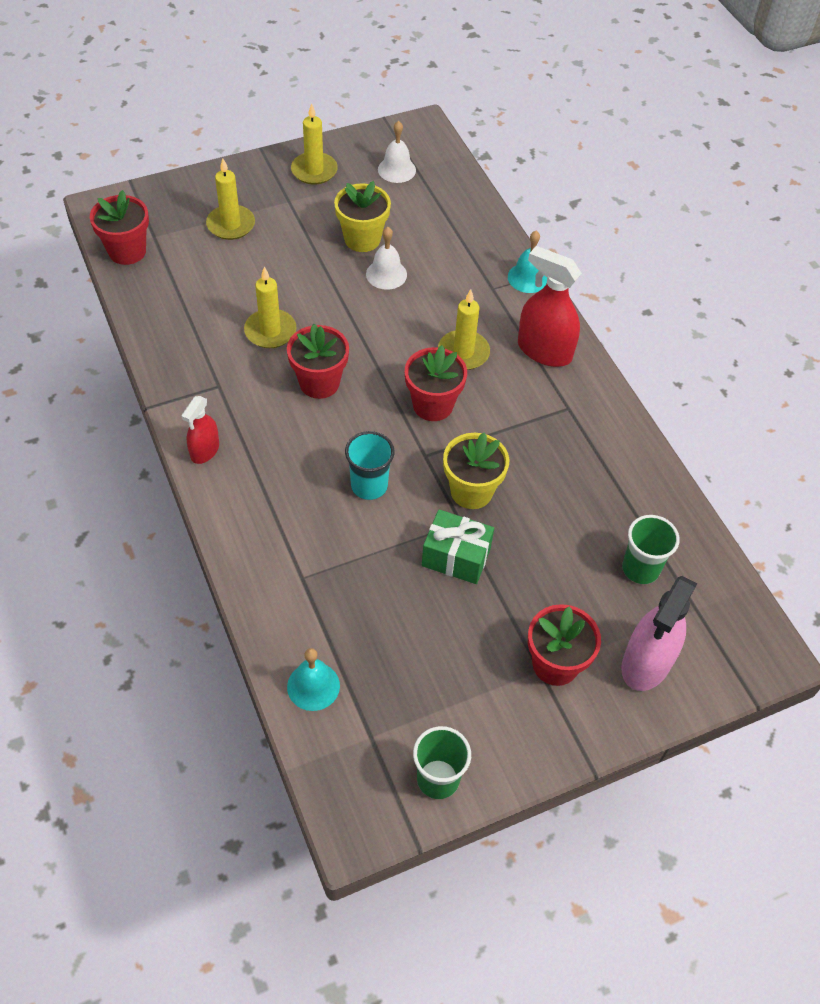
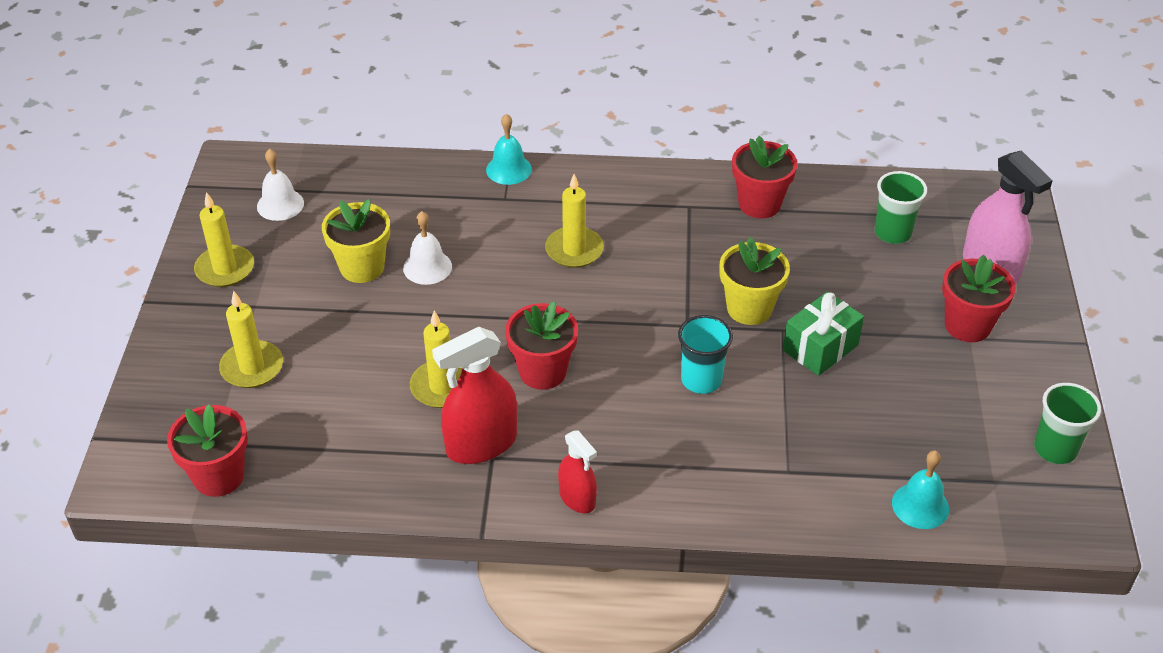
camera: 60 degrees left, 10 degrees down
red flower pot [405,345,467,421] -> red flower pot moved to [732,136,797,218]
red spray bottle [518,246,581,367] -> red spray bottle moved to [432,327,517,464]

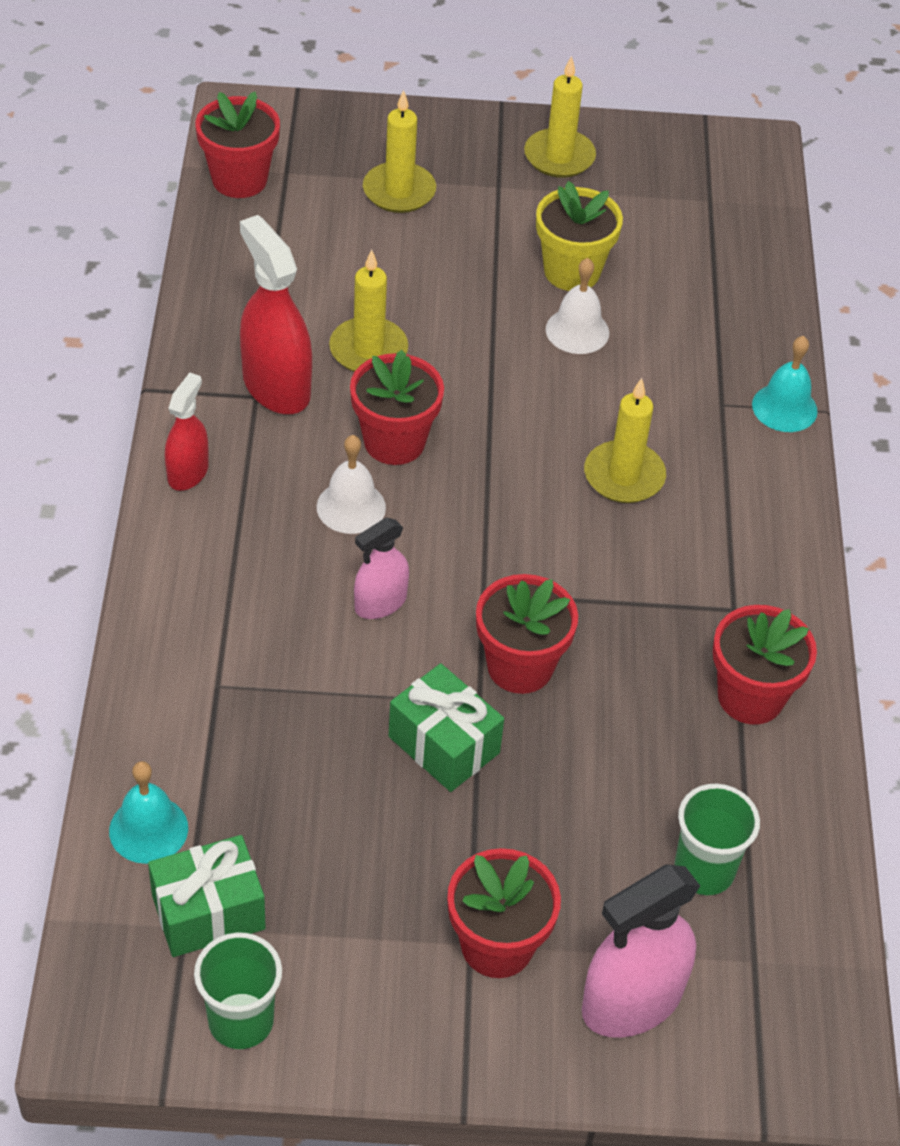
camera: 85 degrees right, 5 degrees up
white bell [257,149,304,221] -> white bell moved to [317,435,386,534]
red spray bottle [558,431,597,513] -> red spray bottle turned 150 degrees clockwise [165,373,209,491]
turquoise cup [678,315,733,394] -> pink spray bottle [354,518,409,619]
yellow flower pot [720,237,790,325] -> red flower pot [476,574,578,694]
none -> green gift [148,835,266,957]

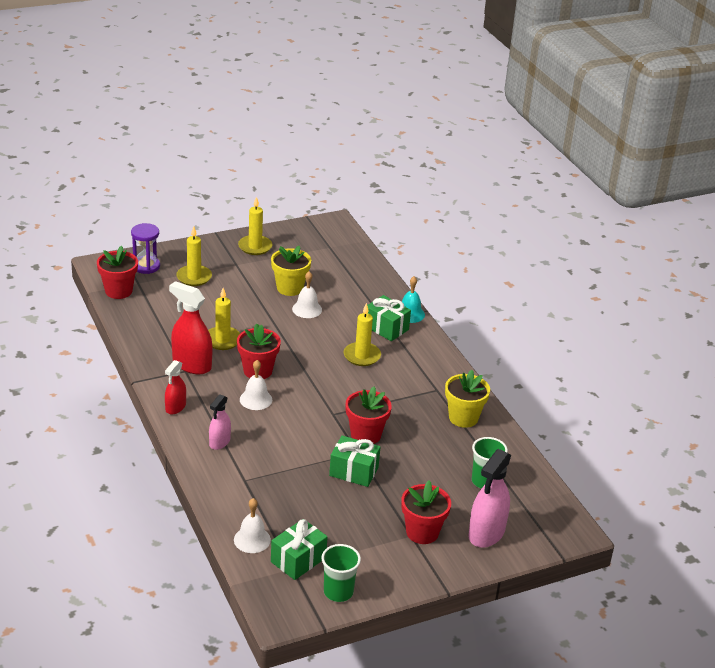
camera: 25 degrees left, 15 degrees down
turquoise bell [109,761,188,864] -> white bell [234,498,271,553]
red spray bottle [165,373,209,491] -> red spray bottle turned 150 degrees counterclockwise [165,360,186,414]
pink spray bottle [354,518,409,619] -> pink spray bottle moved to [209,394,231,450]
red flower pot [713,605,817,725] -> yellow flower pot [445,370,490,428]
none -> purple hourglass [131,223,160,274]
none -> green gift [367,295,411,341]

